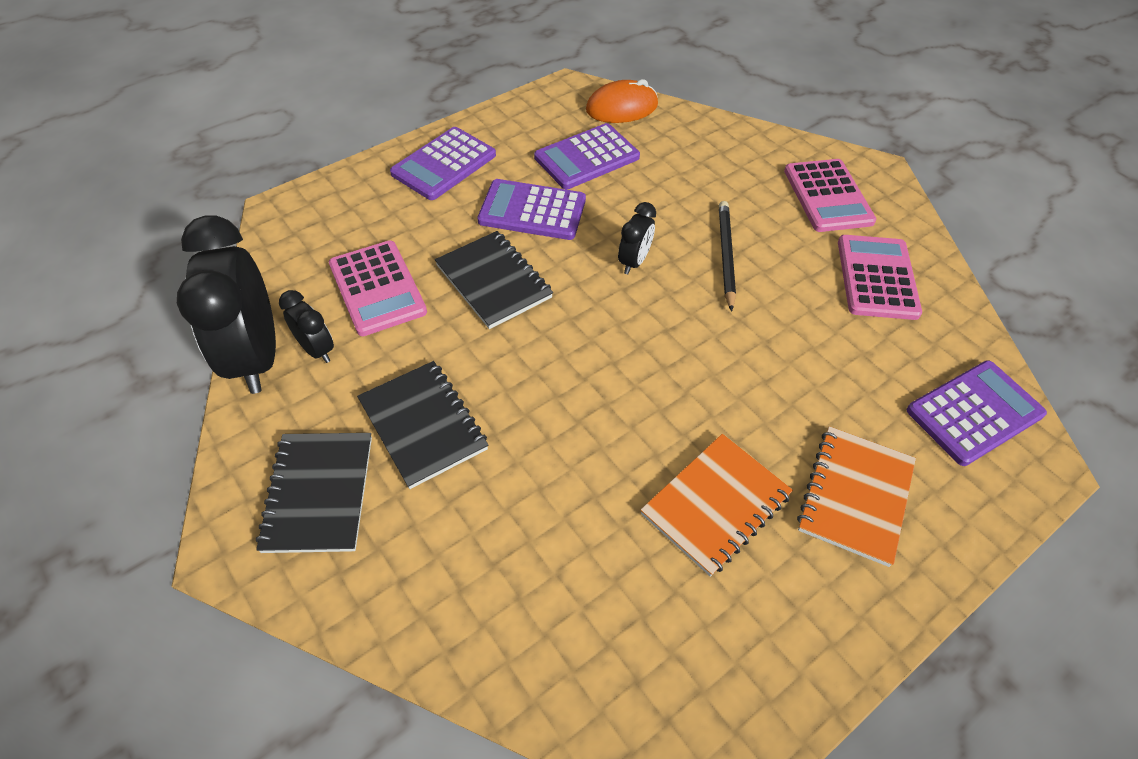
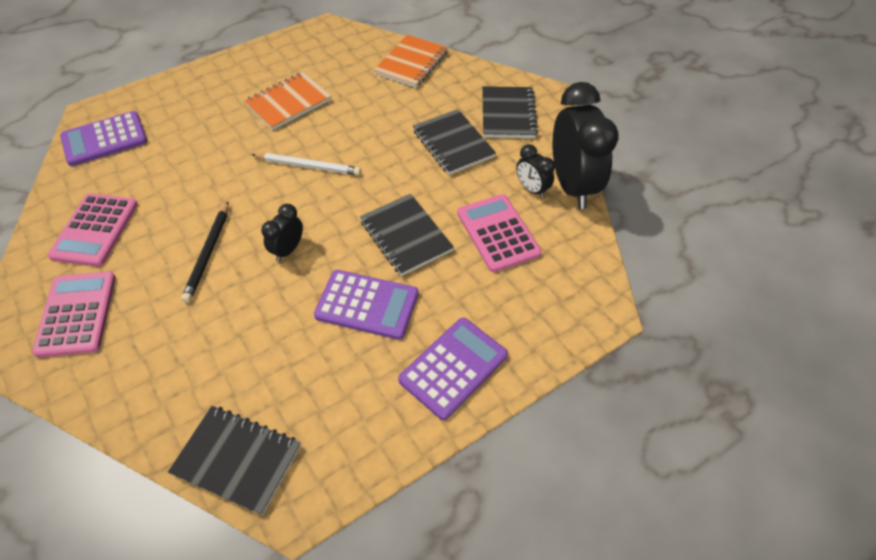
camera: 175 degrees left, 0 degrees up
purple calculator [534,123,640,189] -> none
orange mouse [586,79,658,123] -> black notebook [168,406,301,515]
orange notebook [797,426,916,567] -> orange notebook moved to [374,35,448,88]
none -> white pencil [251,153,361,175]

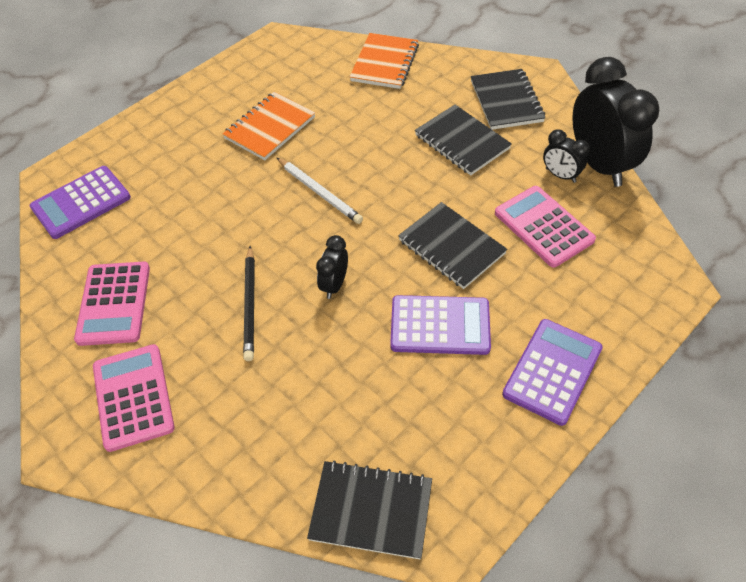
camera: 10 degrees left, 0 degrees up
white pencil [251,153,361,175] -> white pencil turned 45 degrees clockwise [277,158,363,224]

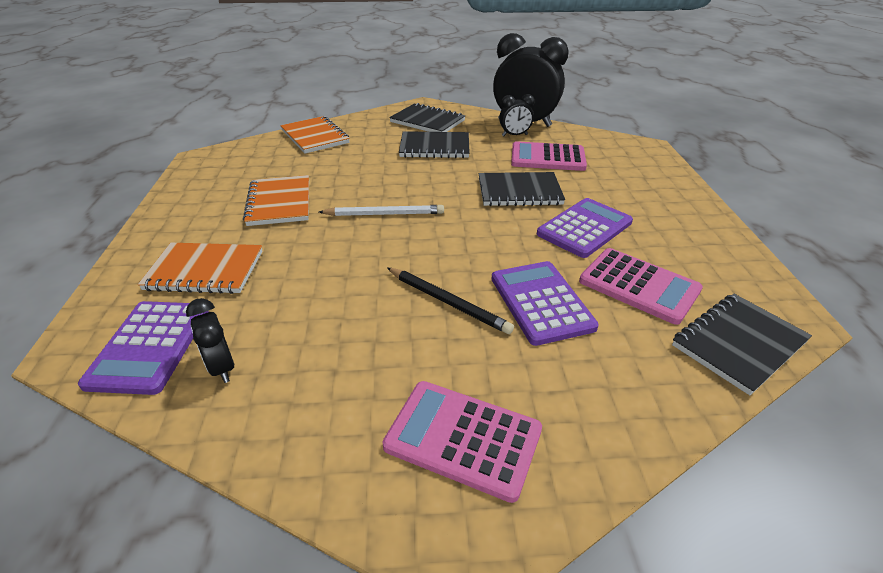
camera: 50 degrees left, 15 degrees down
pink calculator [74,262,150,346] -> pink calculator moved to [579,248,703,325]
black clock [316,235,348,299] -> black clock moved to [186,298,234,383]
purple calculator [502,319,603,426] -> purple calculator moved to [492,261,599,346]
none -> orange notebook [138,243,262,294]

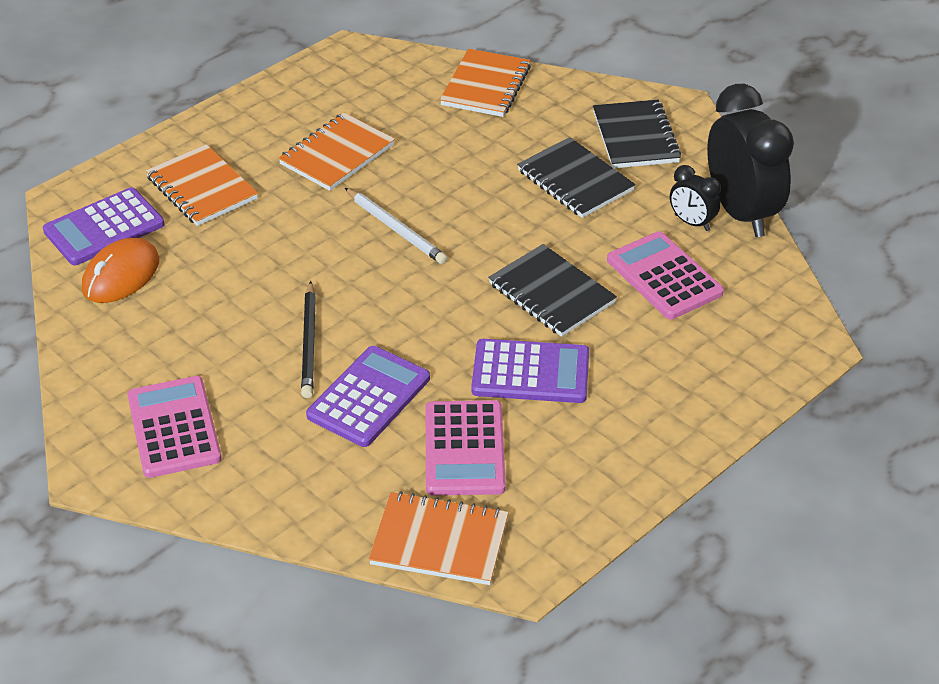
camera: 50 degrees right, 5 degrees up
black clock [186,298,234,383] -> orange mouse [82,238,159,303]
black notebook [672,294,812,395] -> orange notebook [369,491,509,585]

